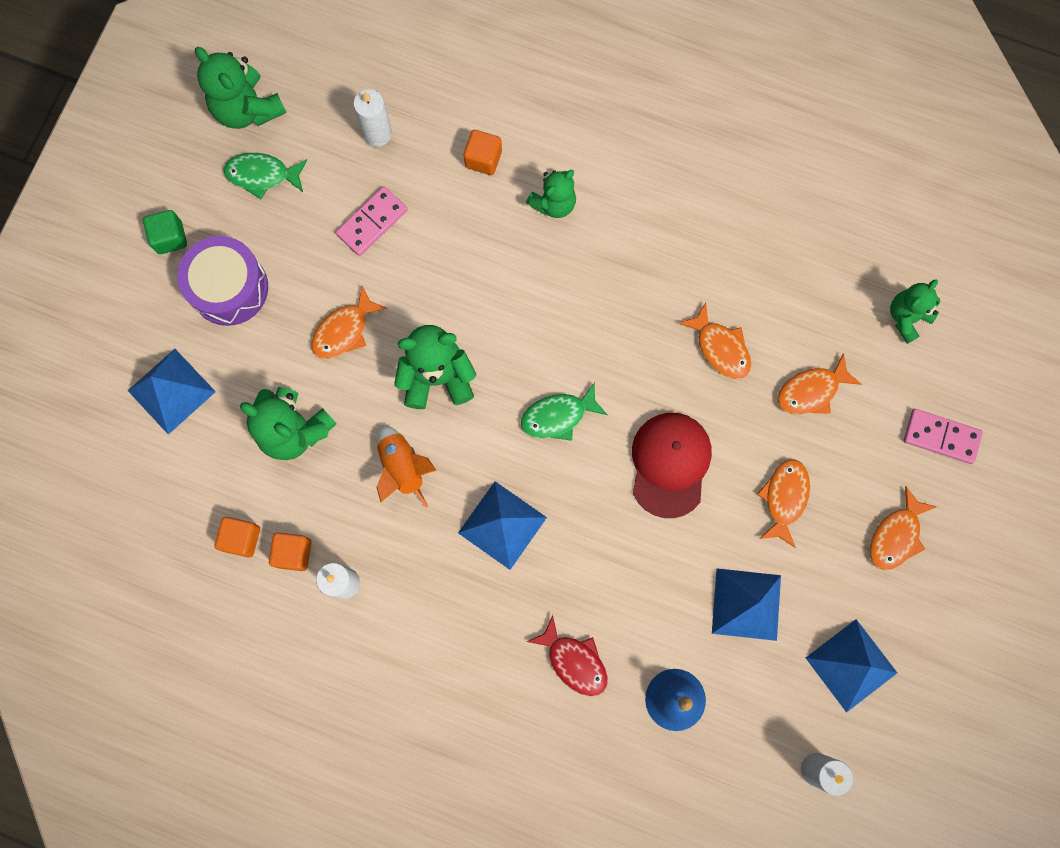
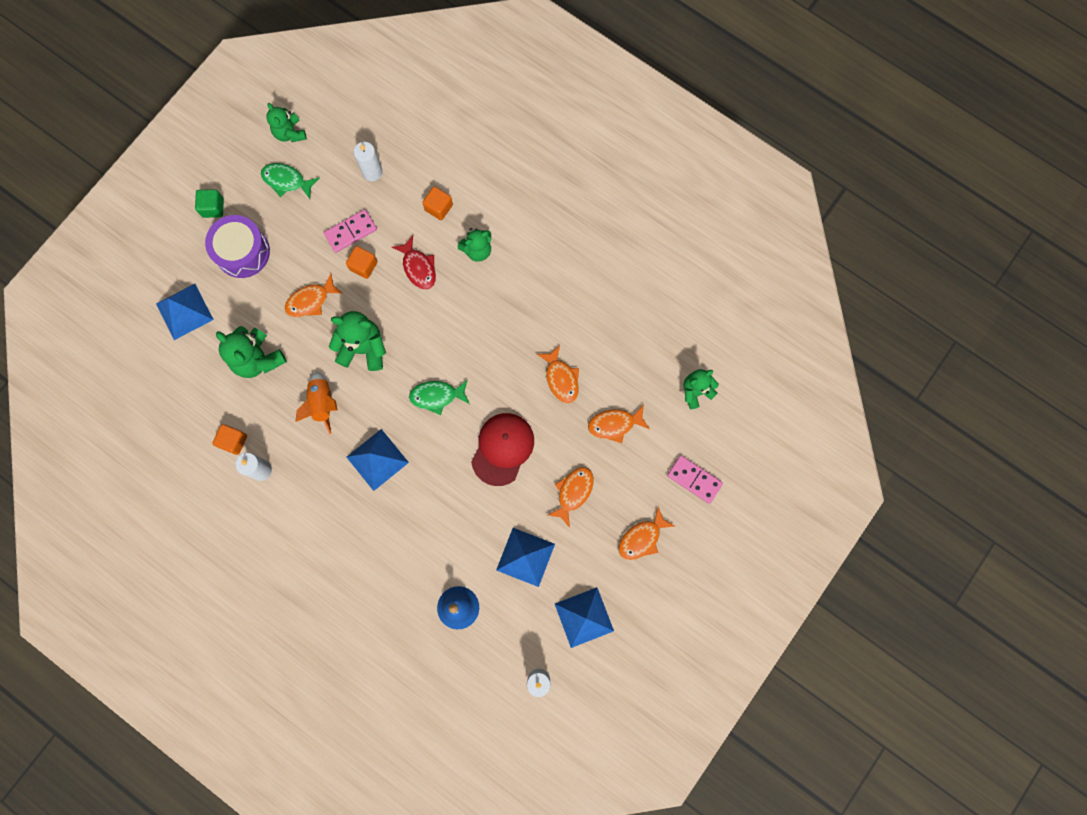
camera: 15 degrees right, 0 degrees up
green teddy bear [195,47,287,129] -> green teddy bear [266,103,307,142], size x0.66
orange cube [215,517,260,558] -> orange cube moved to [346,246,377,279]
red fish [527,615,608,696] -> red fish moved to [392,236,436,290]

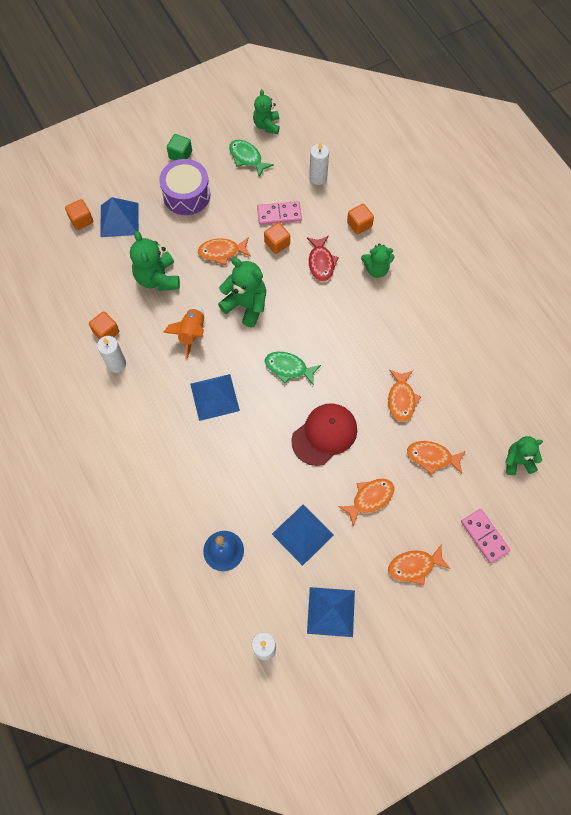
camera: 25 degrees right, 10 degrees down
none -> orange cube [65,199,93,230]

